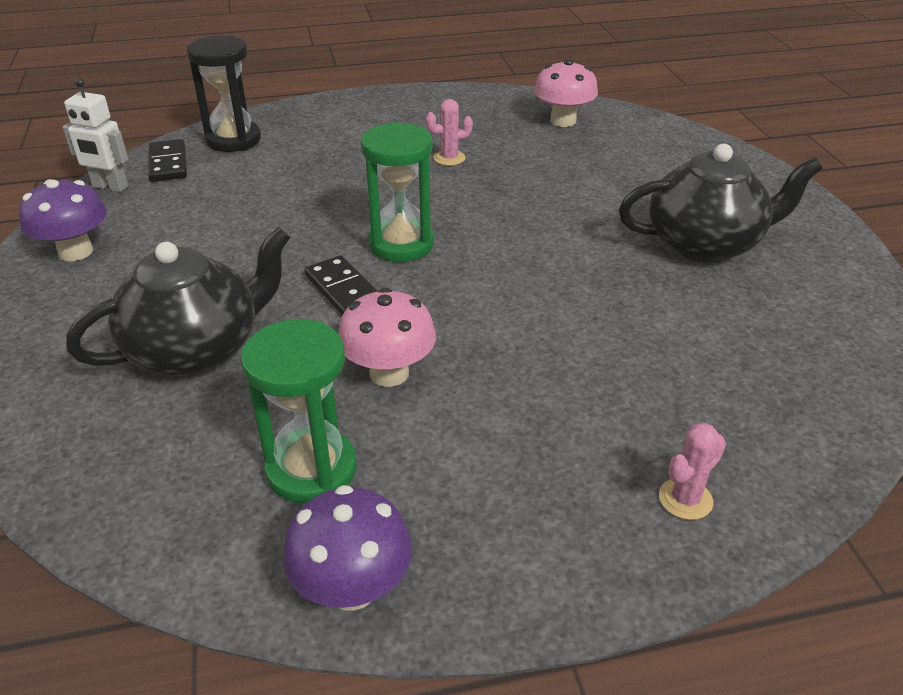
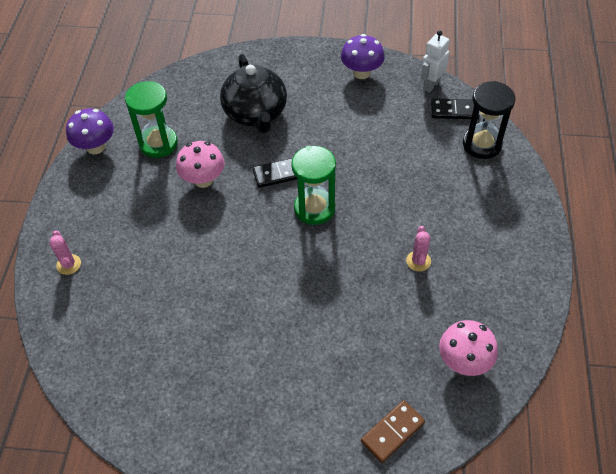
camera: 110 degrees right, 15 degrees up
black teapot [618,144,823,263] -> none
none -> brown domino [361,400,425,463]

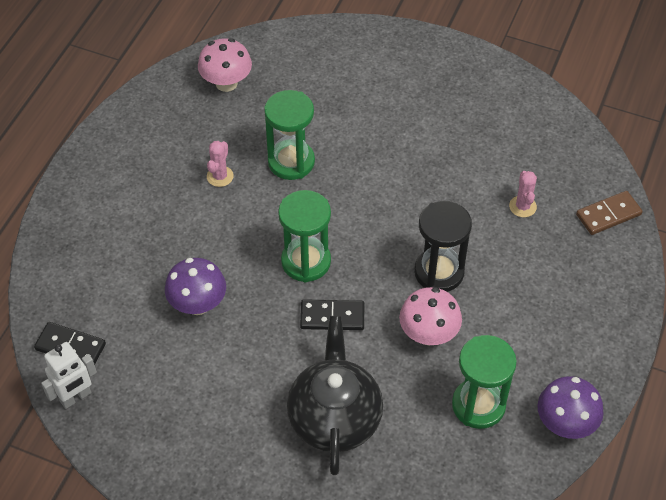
camera: 165 degrees left, 0 degrees up
pink cactus [49,230,81,275] -> pink cactus moved to [509,171,537,217]
purple mushroom [341,34,385,79] -> purple mushroom moved to [165,258,226,315]
brown domino [361,400,425,463] -> brown domino moved to [576,191,643,235]
black hourglass [463,81,516,159] -> black hourglass moved to [414,201,472,292]
none -> green hourglass [264,90,315,180]

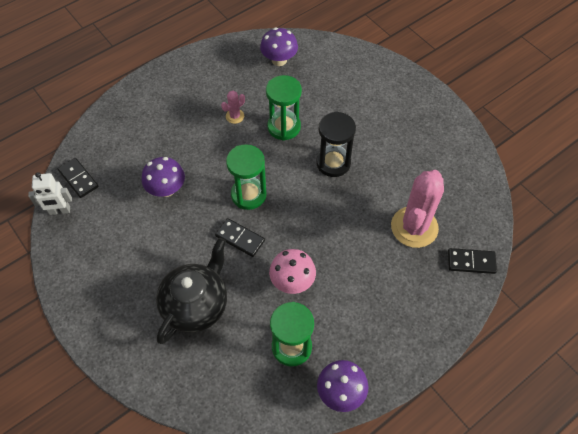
camera: 30 degrees right, 5 degrees up
pink mushroom [198,38,252,92] -> purple mushroom [260,27,298,66]
black hourglass [414,201,472,292] -> black hourglass moved to [316,111,356,177]
pink cactus [509,171,537,217] -> pink cactus [391,170,444,248], size x2.28
brown domino [576,191,643,235] -> black domino [448,248,497,274]

